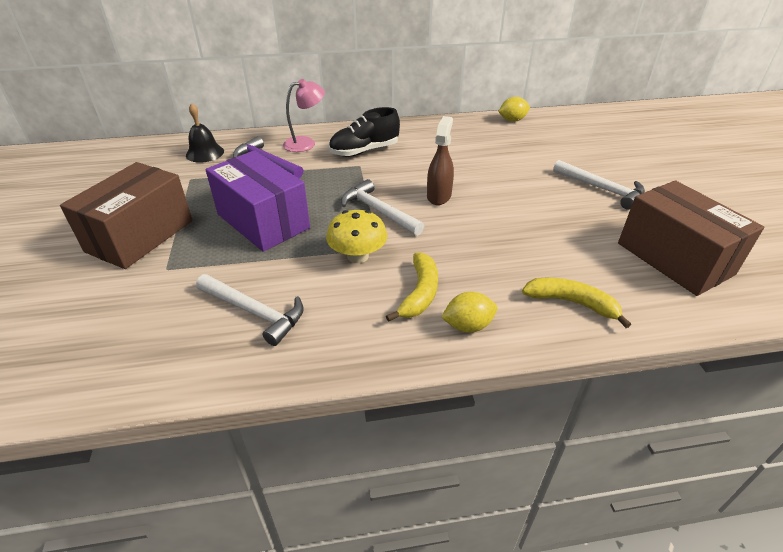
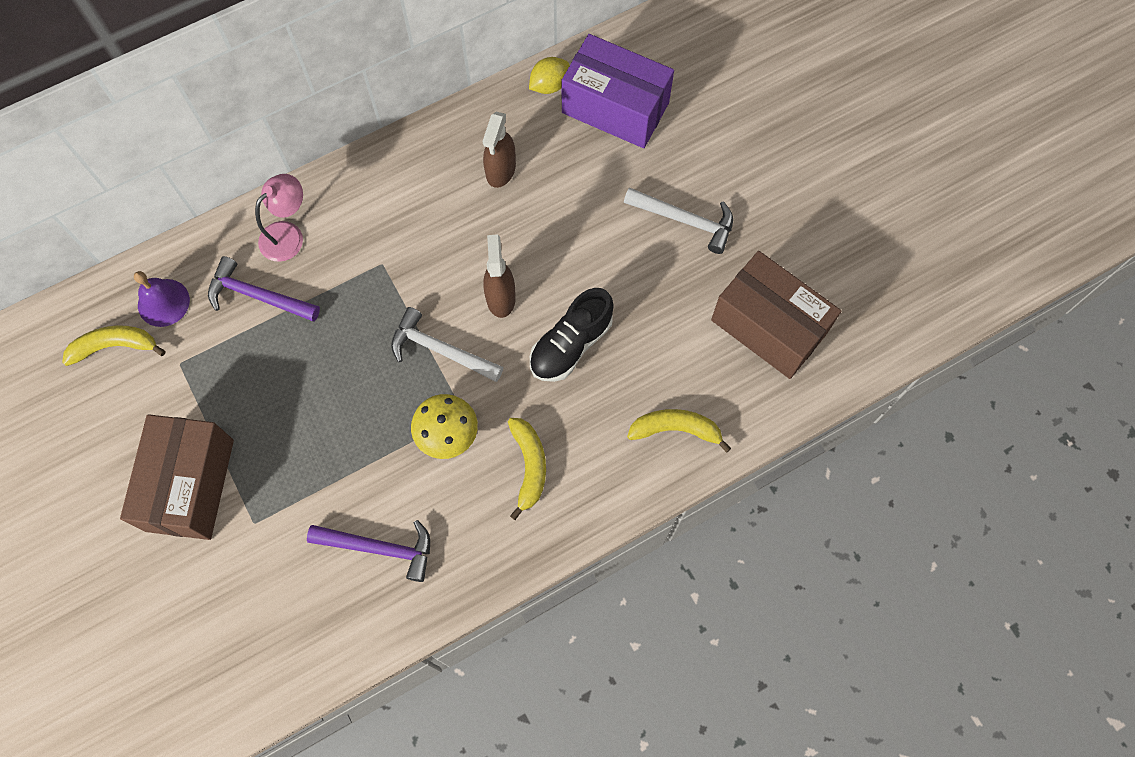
camera: 20 degrees left, 30 degrees up
black bell [186,103,224,163] -> purple bell [134,271,190,327]
white hammer [196,274,304,346] -> purple hammer [307,520,430,582]
purple box [206,150,310,252] -> purple box moved to [561,34,674,148]
black shoe [329,107,400,157] -> black shoe moved to [530,288,614,382]
yellow lemon [441,292,497,333] -> none
none -> yellow banana [62,326,165,366]
none -> brown spray bottle [482,112,516,188]

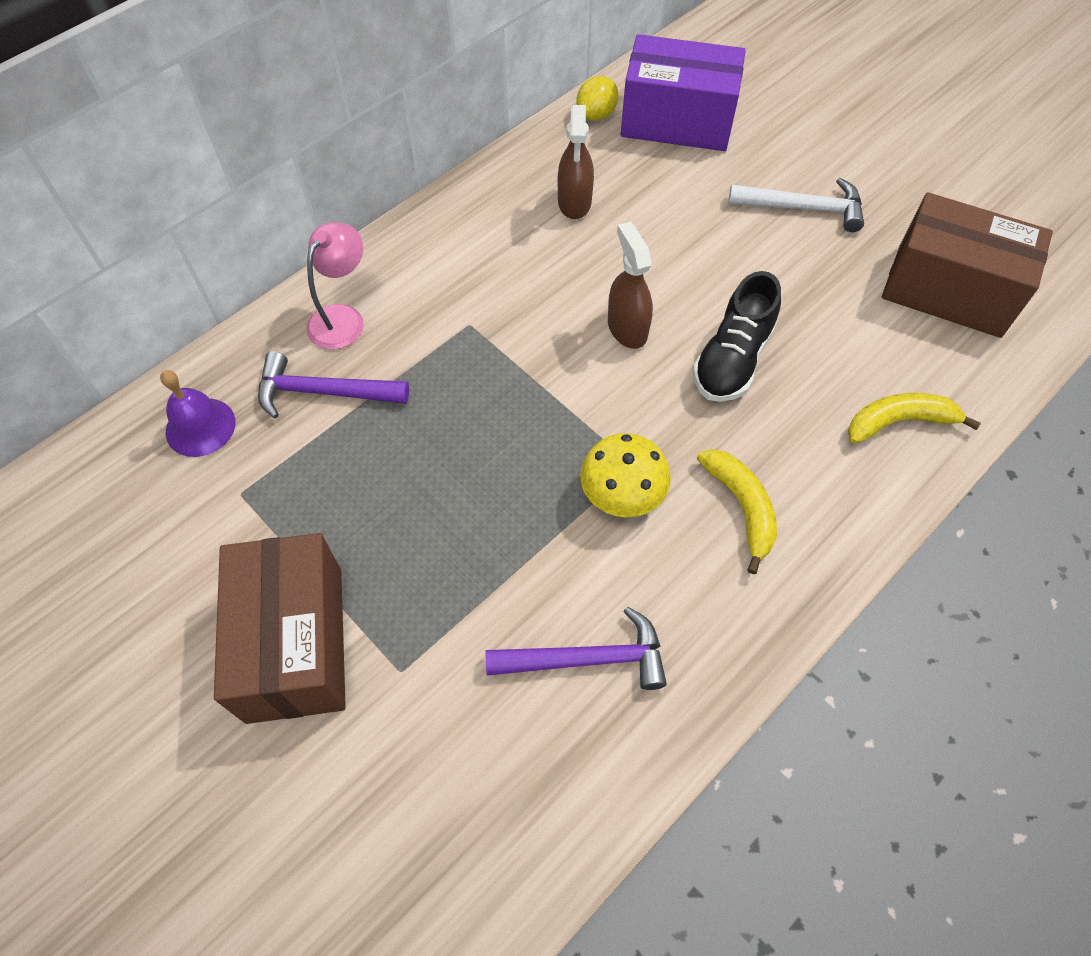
camera: 15 degrees left, 10 degrees down
yellow banana [62,326,165,366] -> none
white hammer [391,307,503,382] -> none

